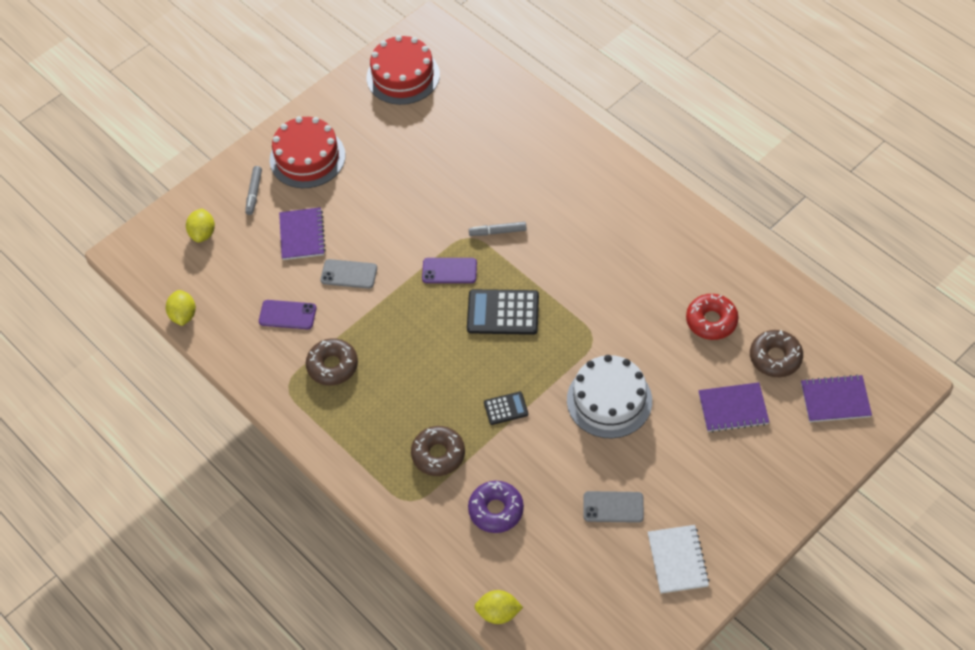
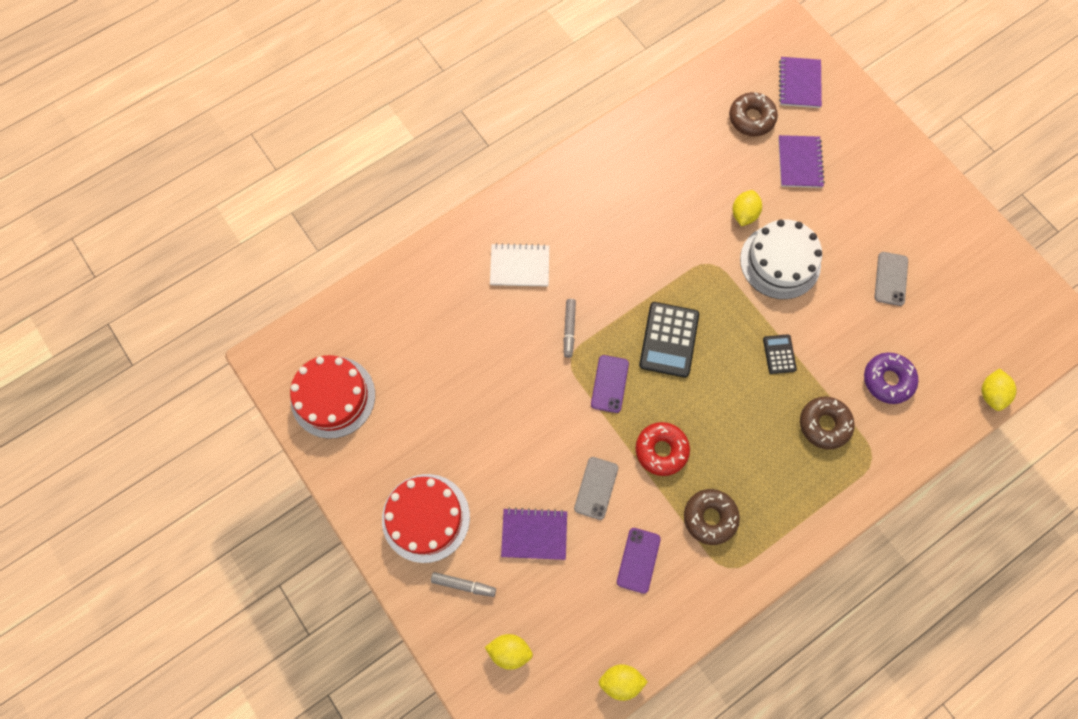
camera: 85 degrees left, 15 degrees up
white notebook [648,525,710,594] -> white notebook moved to [490,243,549,287]
red donut [686,294,739,340] -> red donut moved to [636,422,690,476]
none -> yellow lemon [732,190,762,226]

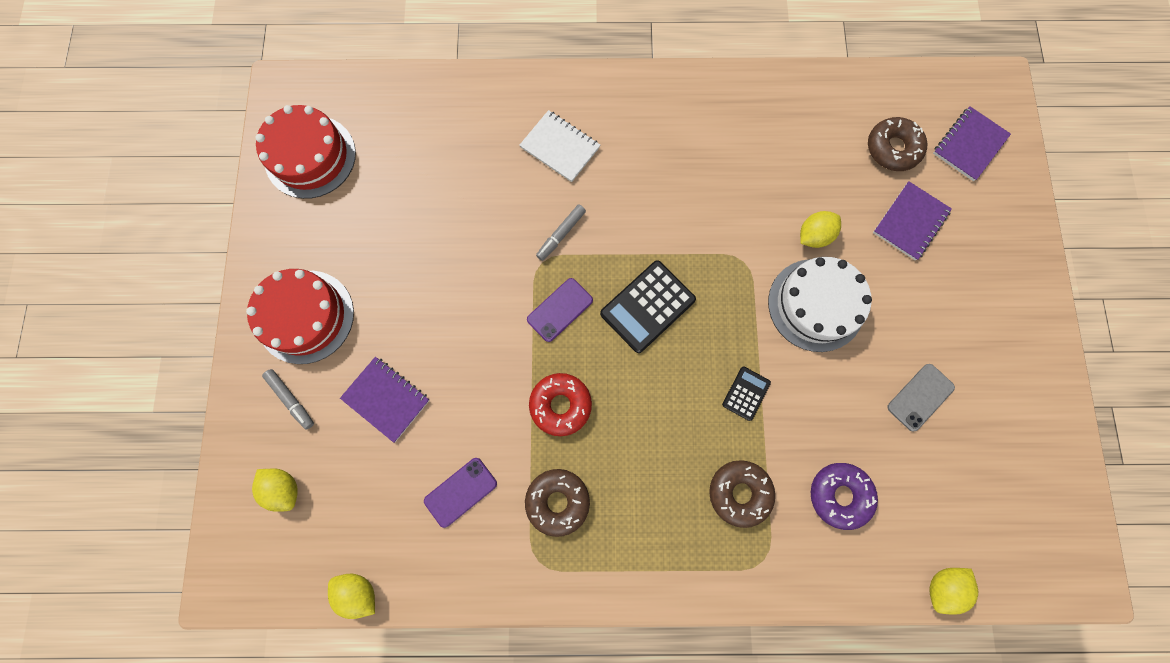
camera: 35 degrees right, 5 degrees up
grey phone [574,457,618,520] -> none

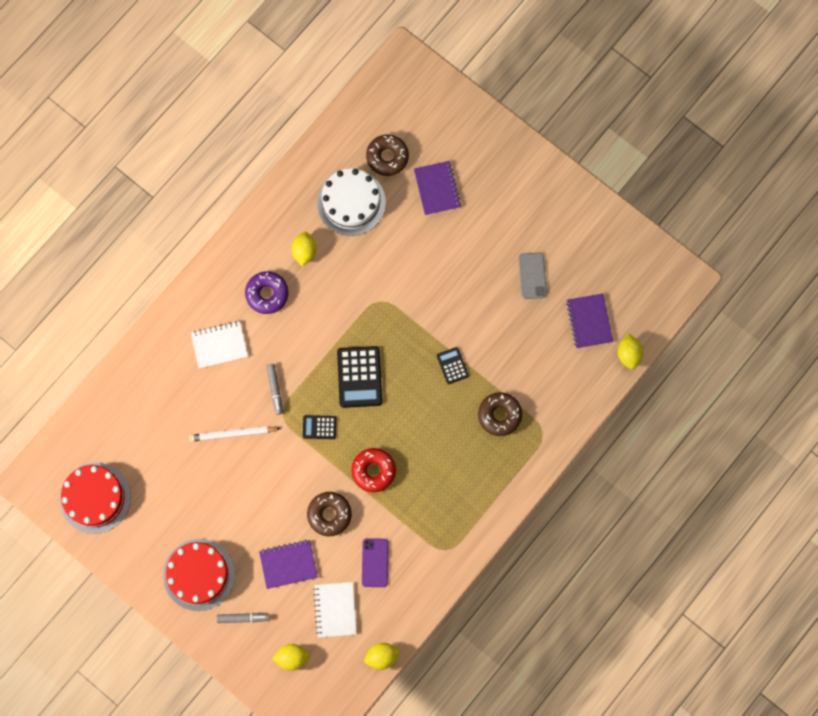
camera: 50 degrees left, 0 degrees up
brown donut [525,469,590,537] -> brown donut moved to [307,492,352,536]
purple phone [527,278,593,342] -> black calculator [303,415,336,439]
white cake [768,257,872,352] -> white cake moved to [317,168,386,236]
yellow lemon [800,211,841,248] -> yellow lemon moved to [291,232,317,267]
purple donut [811,463,878,530] -> purple donut moved to [245,271,289,314]
purple notebook [933,106,1011,181] -> purple notebook moved to [566,294,613,348]
none -> white pencil [189,426,281,442]
none -> white notebook [313,582,357,638]

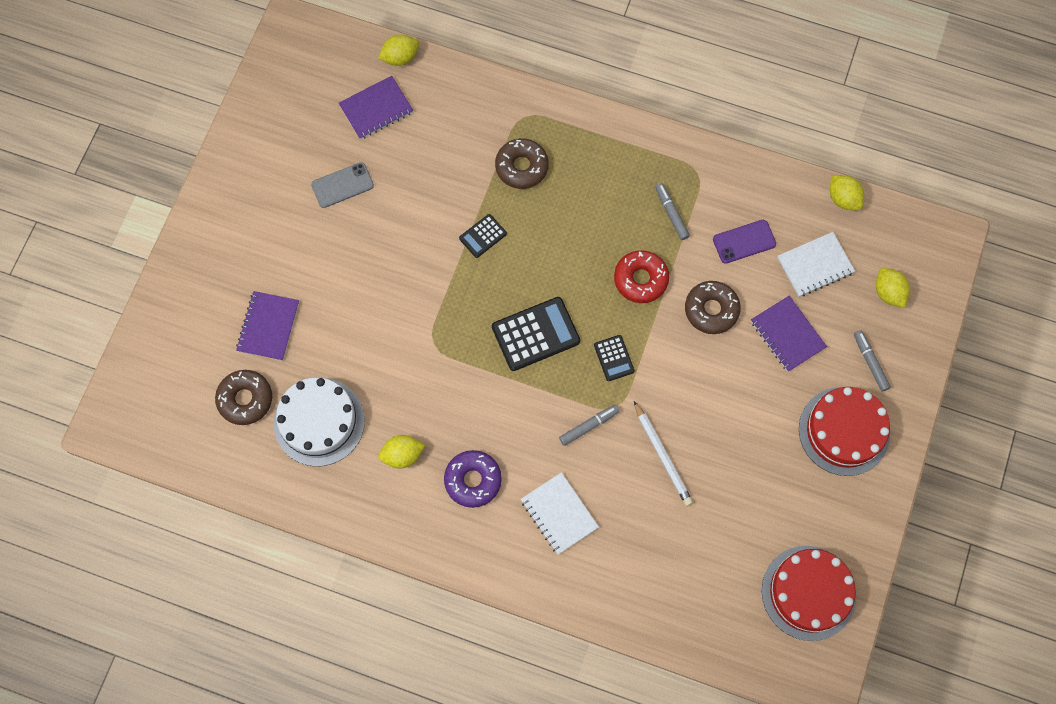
camera: 110 degrees left, 5 degrees down
purple notebook [414,161,461,216] -> purple notebook turned 45 degrees counterclockwise [236,291,299,361]
none -> grey marker [655,183,690,240]

